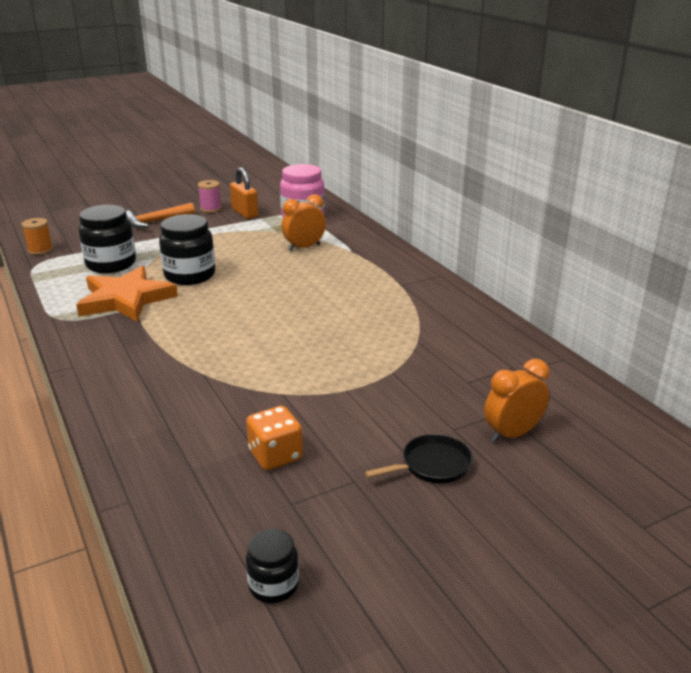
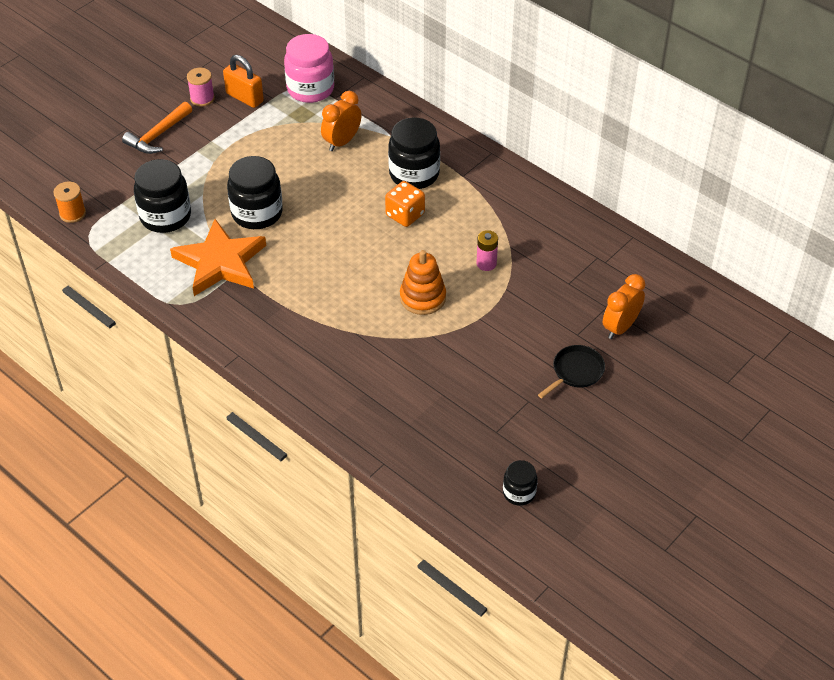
camera: 20 degrees left, 20 degrees up
orange dice [246,406,303,470] -> orange dice moved to [385,181,425,227]
none -> black jar [388,117,440,189]
none -> orange stacking toy [400,250,446,315]
none -> pink battery [477,230,498,271]

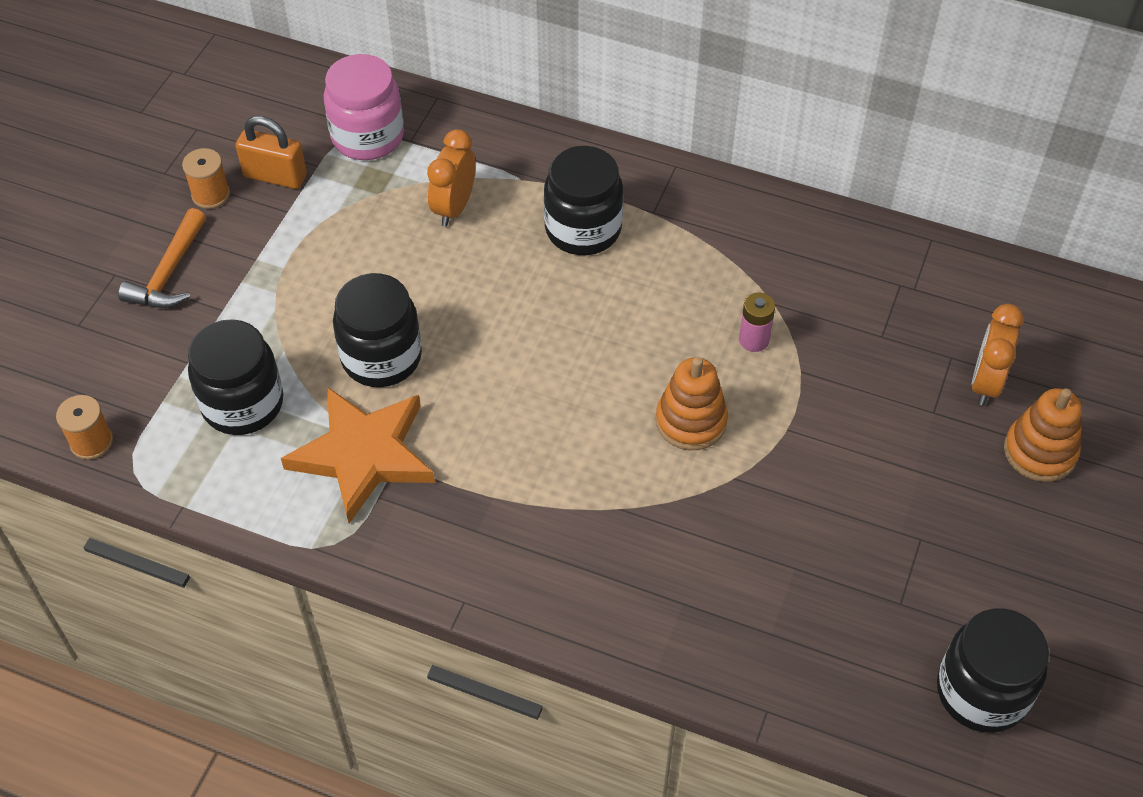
camera: 20 degrees left, 5 degrees up
pink spool [187,68,215,107] -> orange spool [182,148,230,209]
orange dice [385,181,425,227] -> none
black jar [503,460,538,506] -> black jar [937,608,1049,733], size x1.83
black pan [538,345,605,398] -> none
none -> orange stacking toy [1004,388,1082,482]

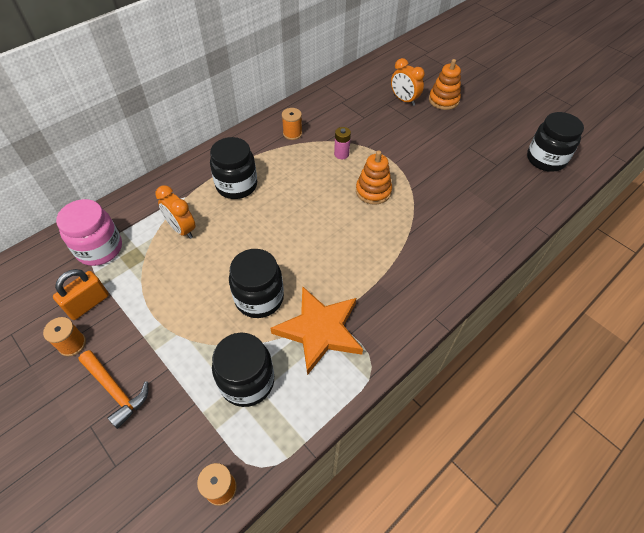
camera: 65 degrees left, 0 degrees up
none -> orange spool [282,108,302,140]

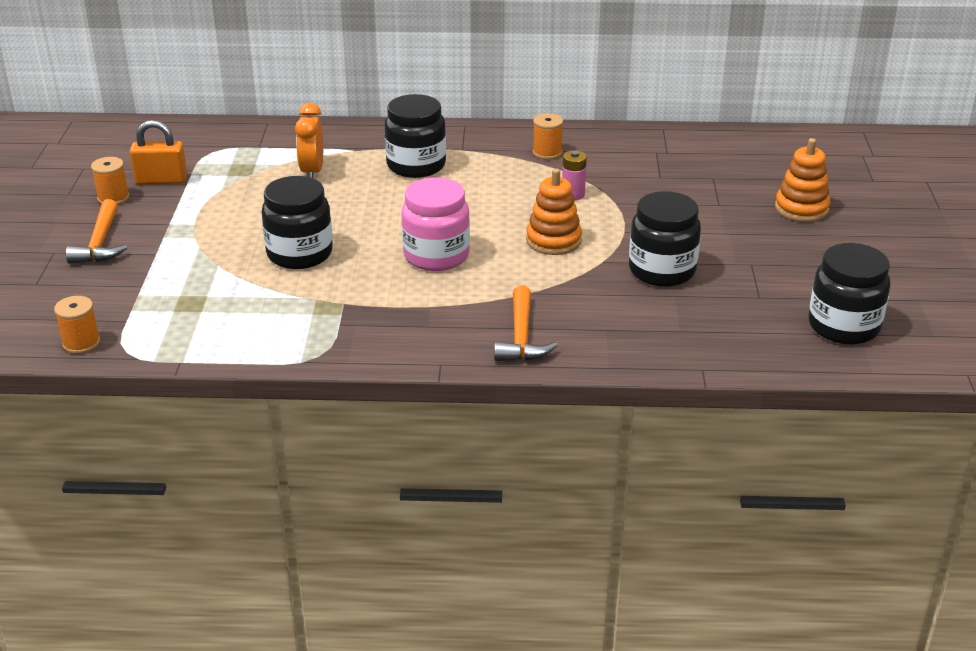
camera: 45 degrees right, 20 degrees down
pink jar [56,199,122,266] -> pink jar moved to [402,178,470,271]
black jar [212,333,274,407] -> black jar moved to [629,191,701,287]
orange star [270,286,363,375] -> none
orange clock [391,58,425,106] -> none
none -> orange hammer [494,286,558,361]

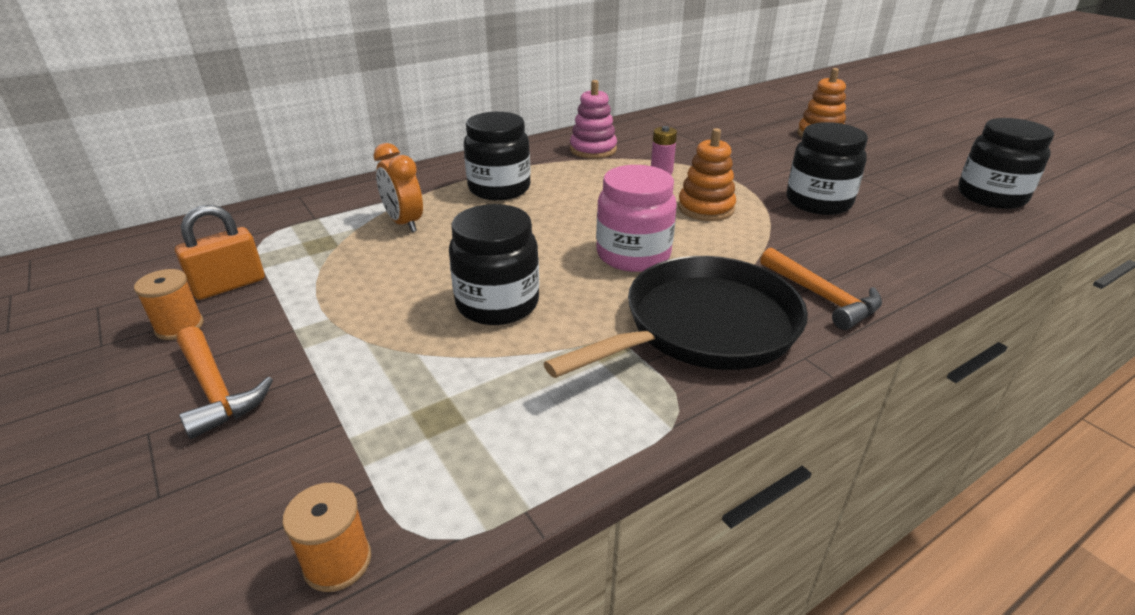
camera: 35 degrees left, 0 degrees up
orange spool [533,113,563,160] -> pink stacking toy [570,80,617,159]
none -> black pan [543,256,808,378]

